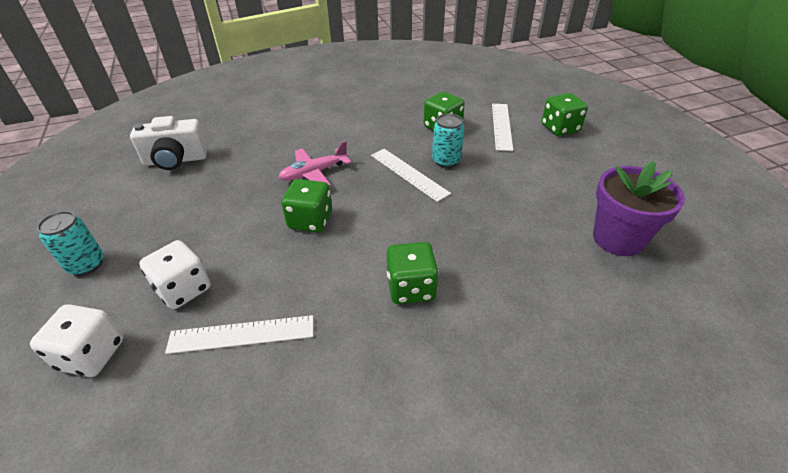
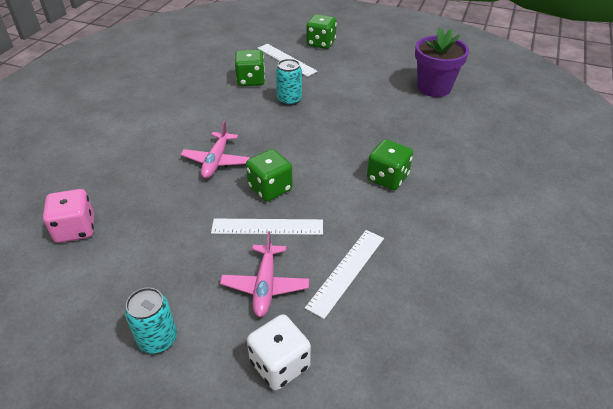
camera: 50 degrees left, 0 degrees up
white camera [130,116,208,170] -> pink dice [43,189,94,243]
white dice [139,240,211,309] -> pink plane [220,231,309,317]
white ruler [371,149,451,202] -> white ruler moved to [211,219,323,235]

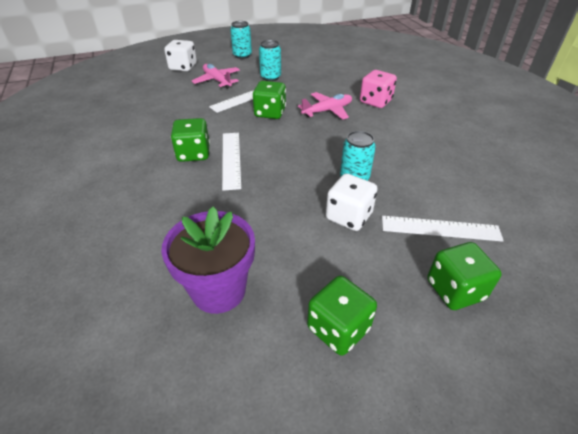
camera: 140 degrees right, 0 degrees up
pink dice [43,189,94,243] -> pink dice moved to [360,70,397,108]
pink plane [181,120,250,179] -> pink plane turned 90 degrees clockwise [298,92,352,120]
green dice [235,50,265,86] -> green dice moved to [307,276,377,356]
white ruler [305,230,384,319] -> white ruler moved to [222,133,241,191]
none -> turquoise can [259,40,281,81]
none -> white dice [326,174,378,231]

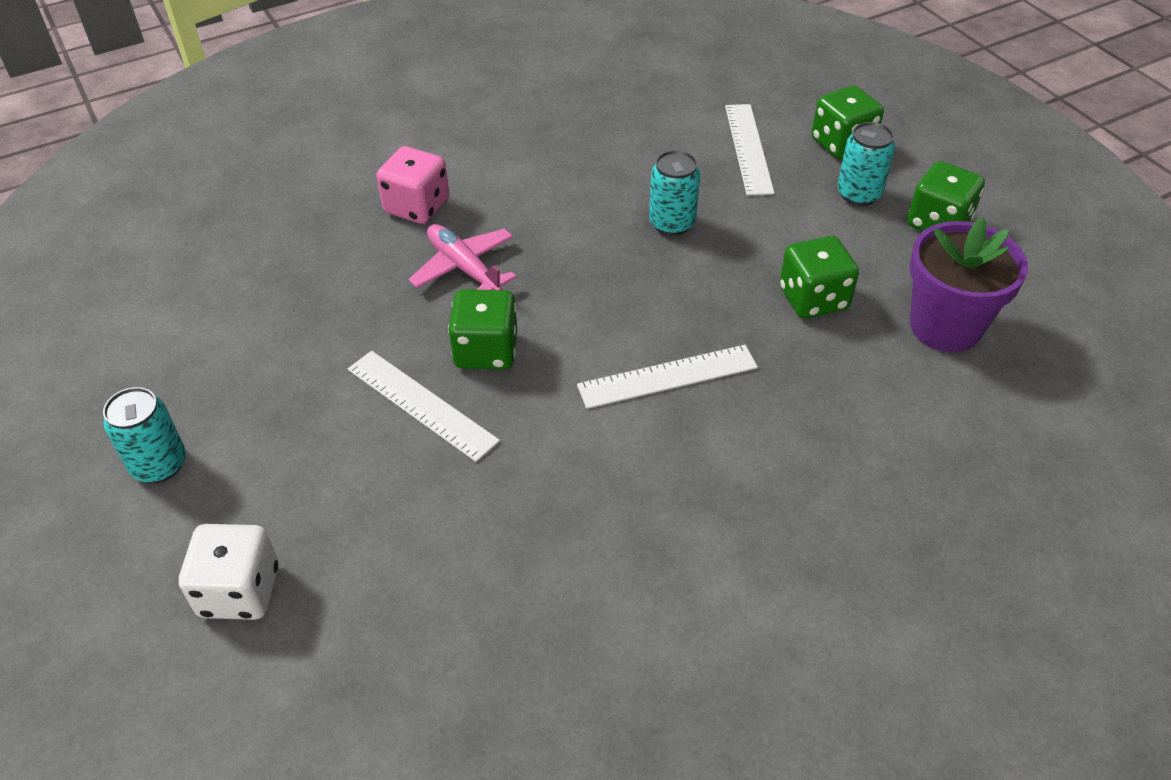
camera: 100 degrees left, 5 degrees up
green dice [171,118,210,162] -> green dice moved to [780,236,859,319]
pink plane [192,64,240,89] -> none
turquoise can [259,40,281,81] -> turquoise can moved to [837,122,895,206]
white dice [326,174,378,231] -> none

